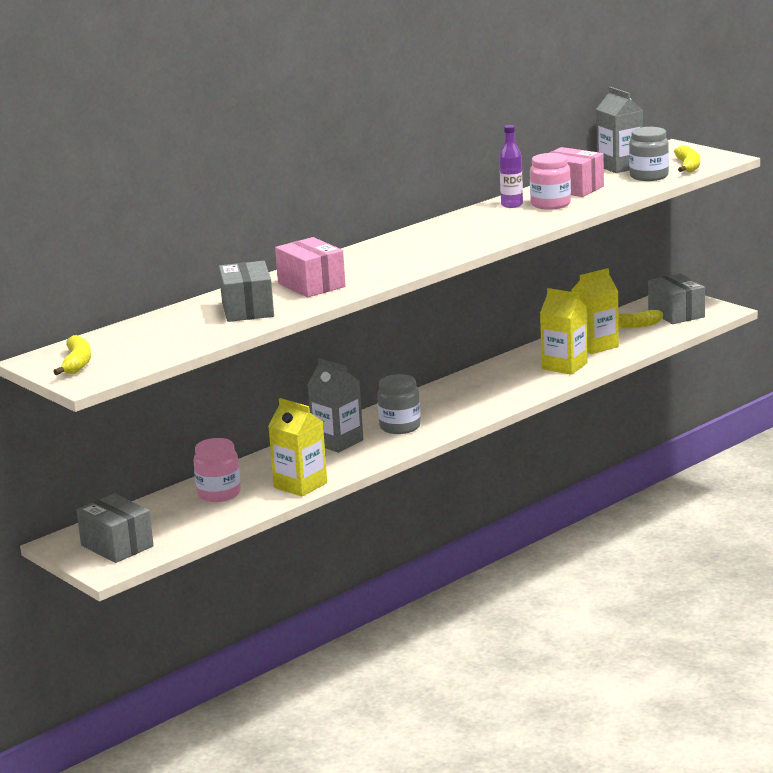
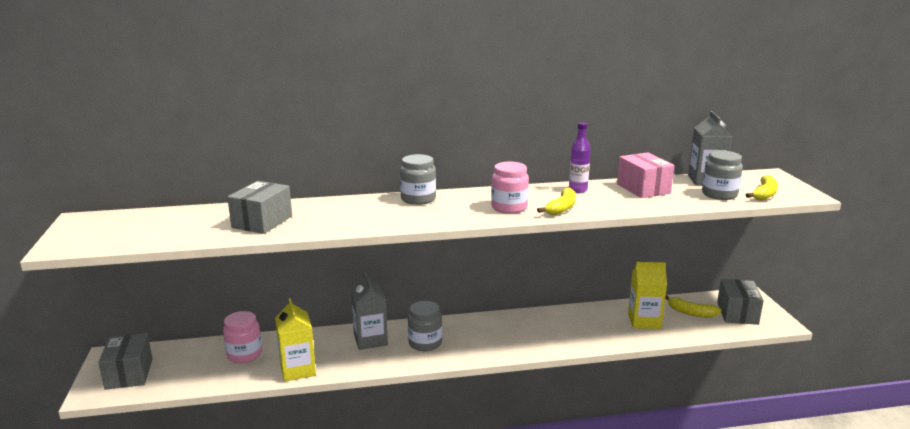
camera: 30 degrees right, 0 degrees up
yellow banana [53,335,91,375] -> yellow banana moved to [537,187,575,215]
pink box [275,237,346,297] -> none
pink jar [530,153,571,210] -> pink jar moved to [491,161,529,214]
yellow carton [540,288,588,375] -> none
none -> grey jar [400,154,436,205]

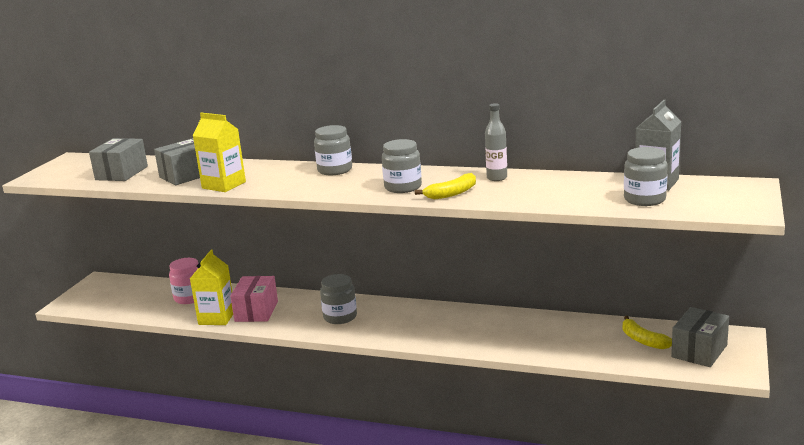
camera: 30 degrees right, 0 degrees up
grey box [98,333,152,390] -> grey box moved to [89,138,148,181]
grey carton [351,272,388,350] -> none
pink jar [491,161,529,214] -> grey jar [382,139,422,193]
purple bottle [569,122,591,193] -> grey bottle [485,103,507,181]
pink box [617,152,674,198] -> pink box moved to [230,276,278,322]
yellow carton [628,262,667,329] -> yellow carton moved to [193,113,246,192]
yellow banana [746,175,778,200] -> none

